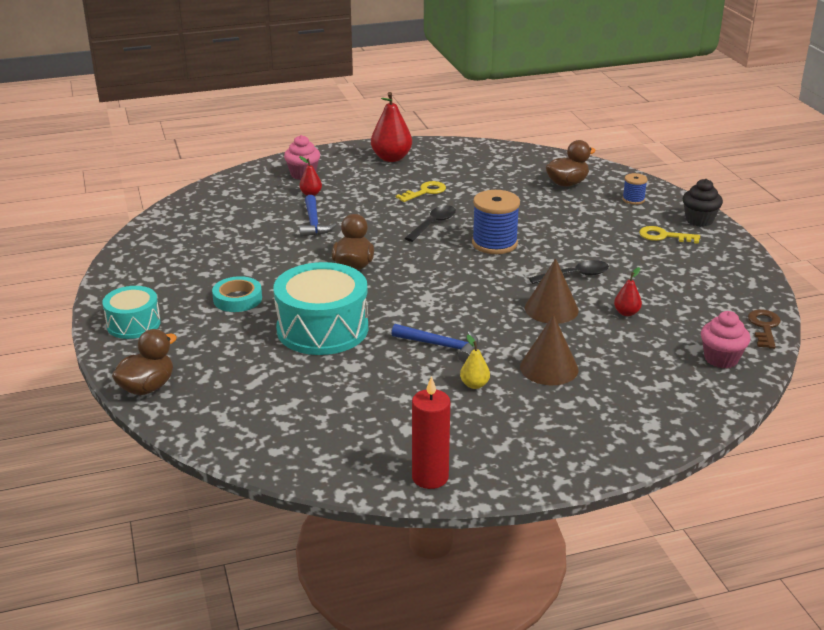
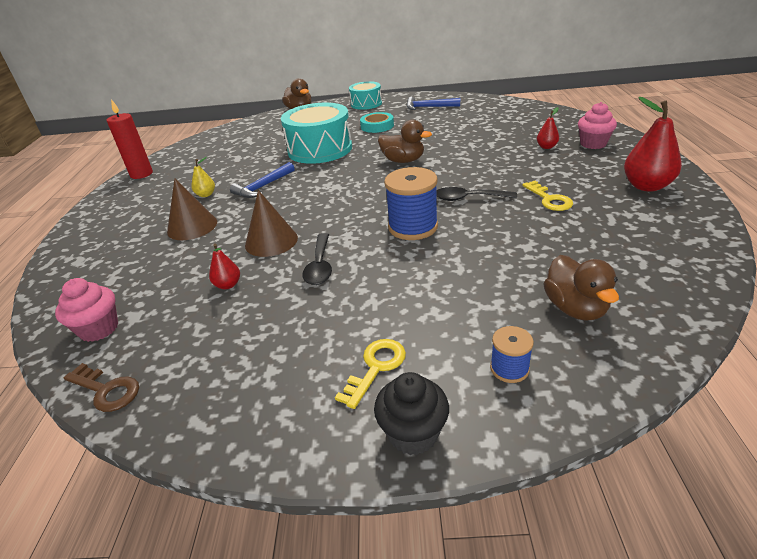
camera: 110 degrees right, 5 degrees up
blue hammer [299,195,336,237] -> blue hammer moved to [407,97,460,110]
black spoon [405,205,456,242] -> black spoon turned 135 degrees clockwise [436,187,517,201]

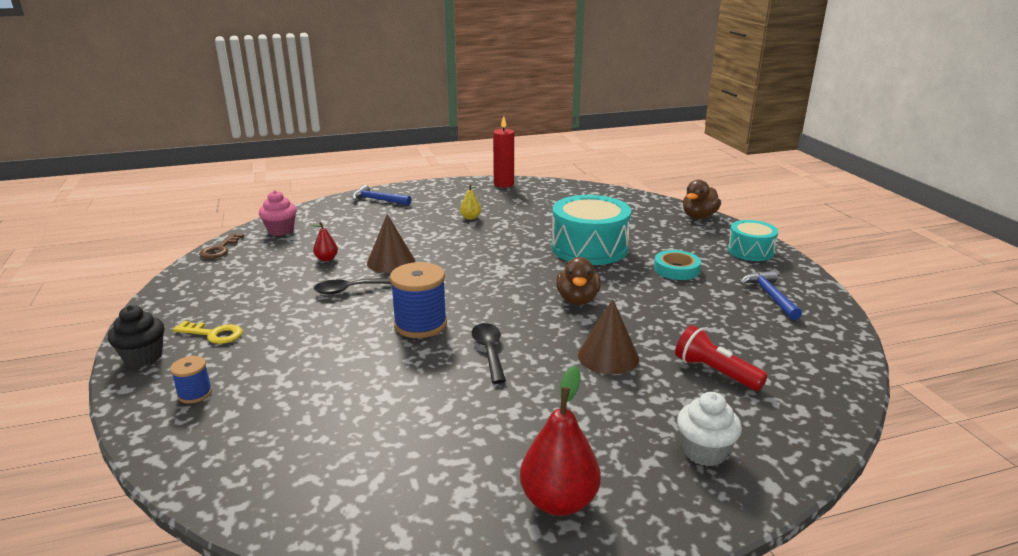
camera: 70 degrees right, 10 degrees down
brown cone [167,178,217,240] -> brown cone moved to [578,299,639,374]
blue hammer [230,162,295,198] -> blue hammer moved to [352,185,411,205]
yellow key [522,181,573,211] -> none
red pear [537,107,559,149] -> none
brown duck [543,255,619,321] -> none
pink cupcake [578,102,617,149] -> white cupcake [677,392,742,466]
none -> red flashlight [675,325,768,391]

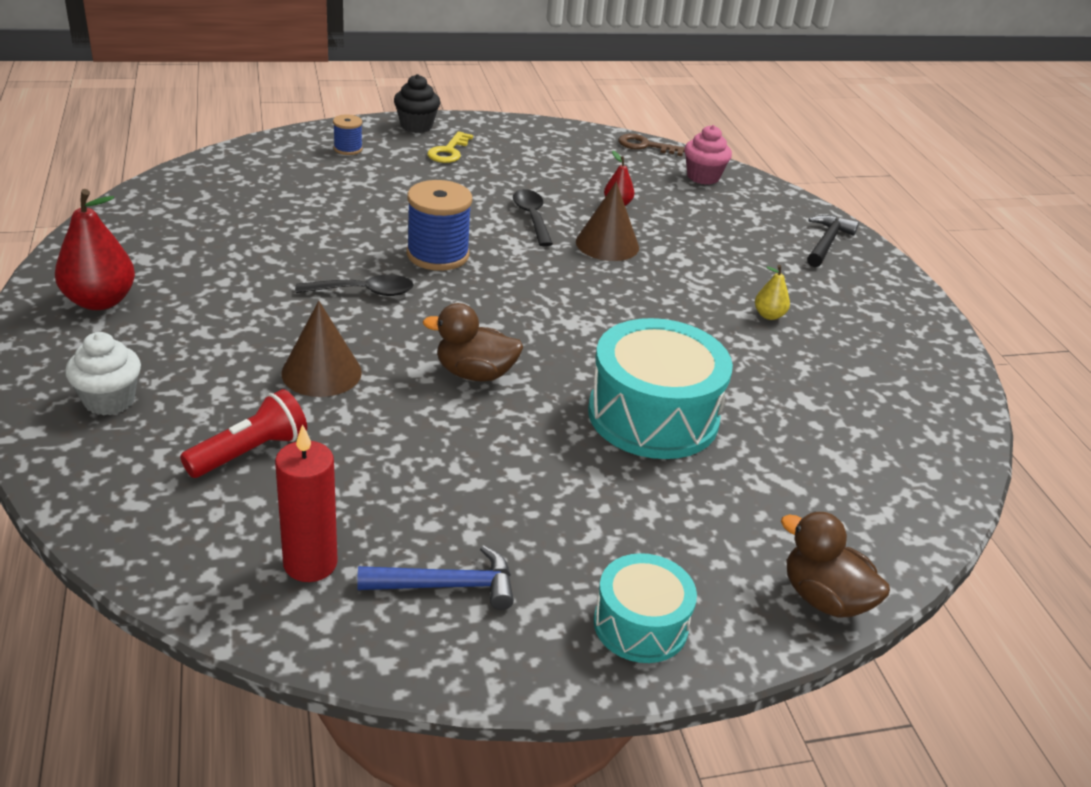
camera: 90 degrees right, 10 degrees up
blue hammer [352,185,411,205] -> black hammer [807,215,859,267]
red candle [493,116,514,188] -> red candle moved to [275,424,338,582]
turquoise tape [654,250,701,280] -> none

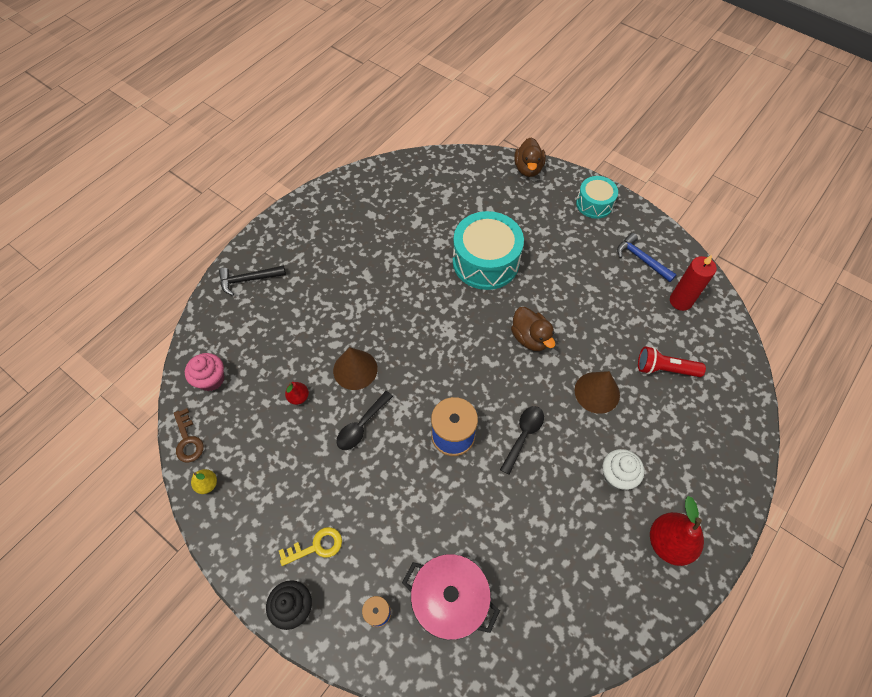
camera: 125 degrees left, 25 degrees up
white cupcake [65,332,141,415] -> white cupcake moved to [603,449,644,490]
black spoon [295,275,414,296] -> black spoon turned 75 degrees clockwise [500,406,544,475]
yellow pear [755,265,790,320] -> yellow pear moved to [191,469,217,494]
none -> pink pot [402,554,500,640]

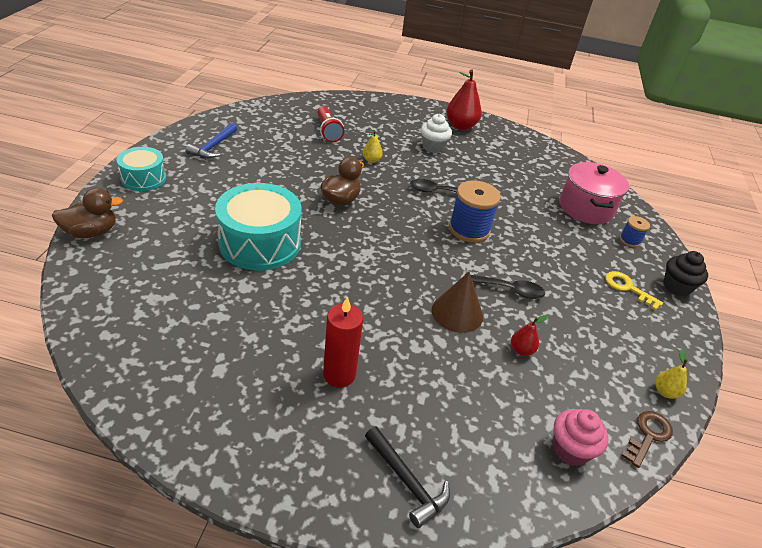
camera: 120 degrees left, 20 degrees down
brown cone [574,371,620,414] -> yellow pear [363,130,383,163]
red candle [670,255,717,311] -> red candle moved to [323,297,363,387]

